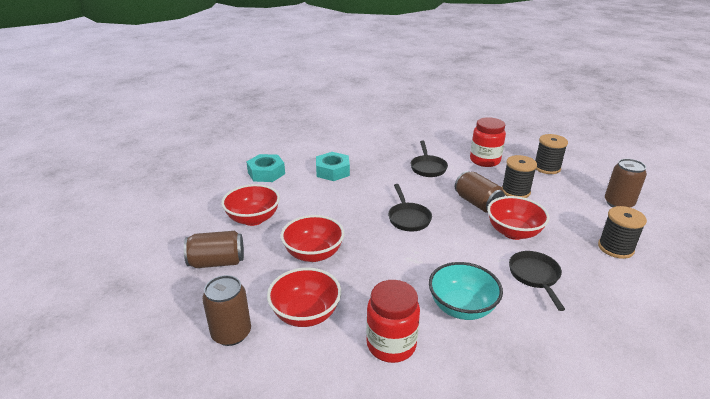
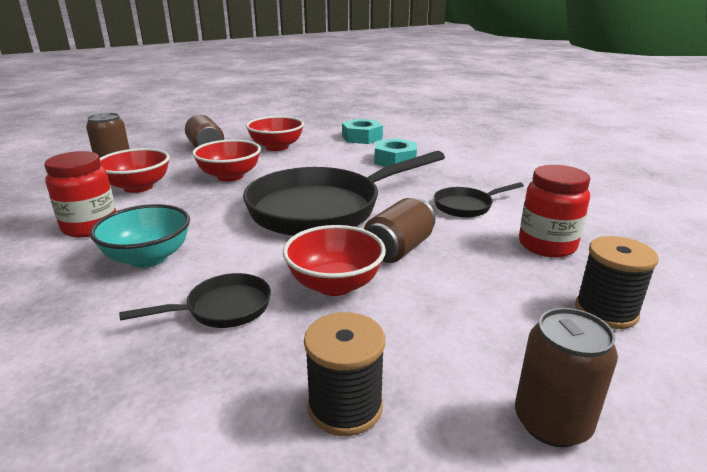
camera: 70 degrees right, 5 degrees down
black pan [388,184,432,231] -> black pan [243,151,445,236], size x2.24
black spool [502,155,537,198] -> none

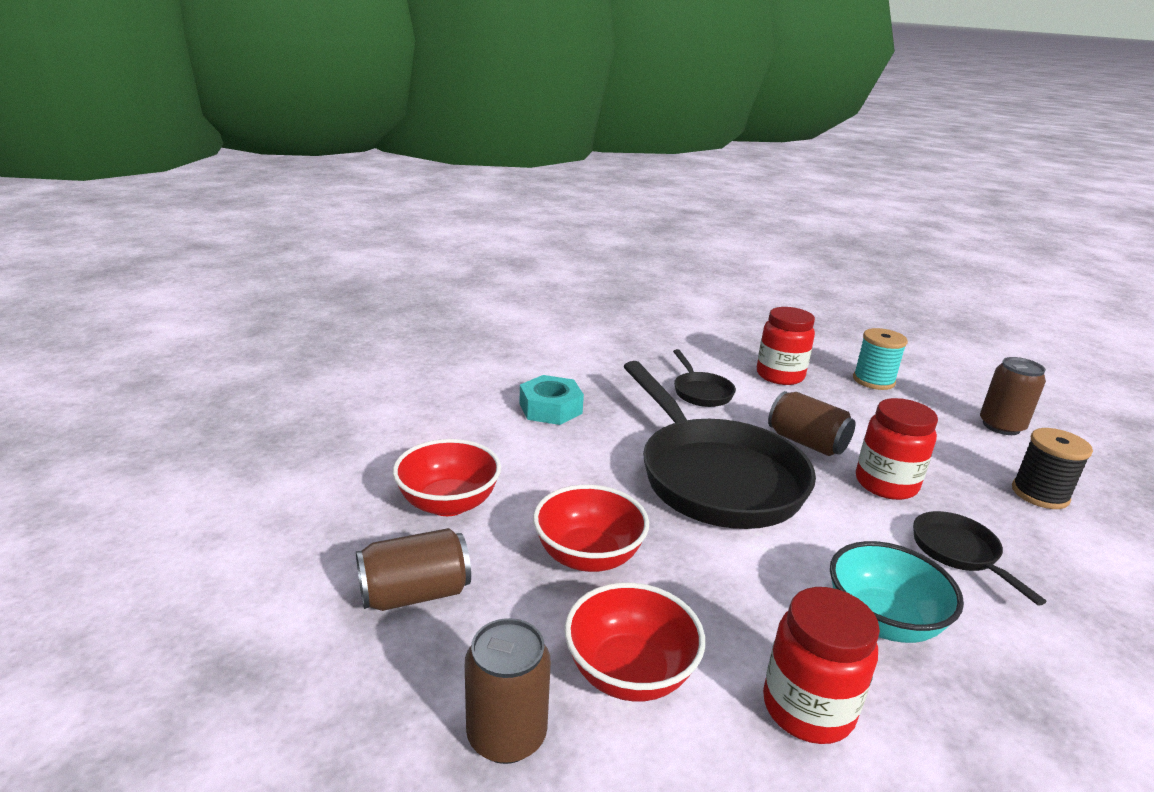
camera: 85 degrees left, 0 degrees up
red bowl [283,225,386,296] -> red jar [856,398,938,500]
turquoise nut [342,119,383,144] -> none
black spool [575,236,659,329] -> turquoise spool [853,328,908,390]

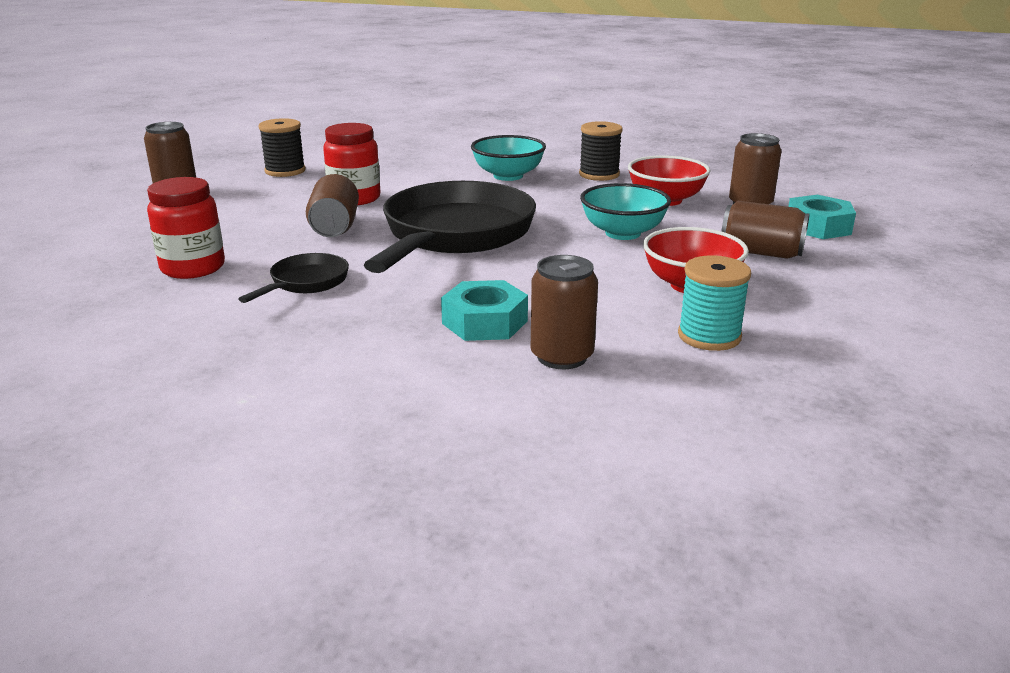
camera: 135 degrees left, 0 degrees up
red bowl [533,484,649,572] -> turquoise bowl [580,183,671,240]
red jar [763,587,880,744] -> black spool [579,121,623,181]
turquoise spool [853,328,908,390] -> turquoise spool moved to [678,255,751,351]
black pan [913,511,1047,606] -> none
none -> brown can [531,255,598,369]
none -> turquoise nut [788,195,856,239]

